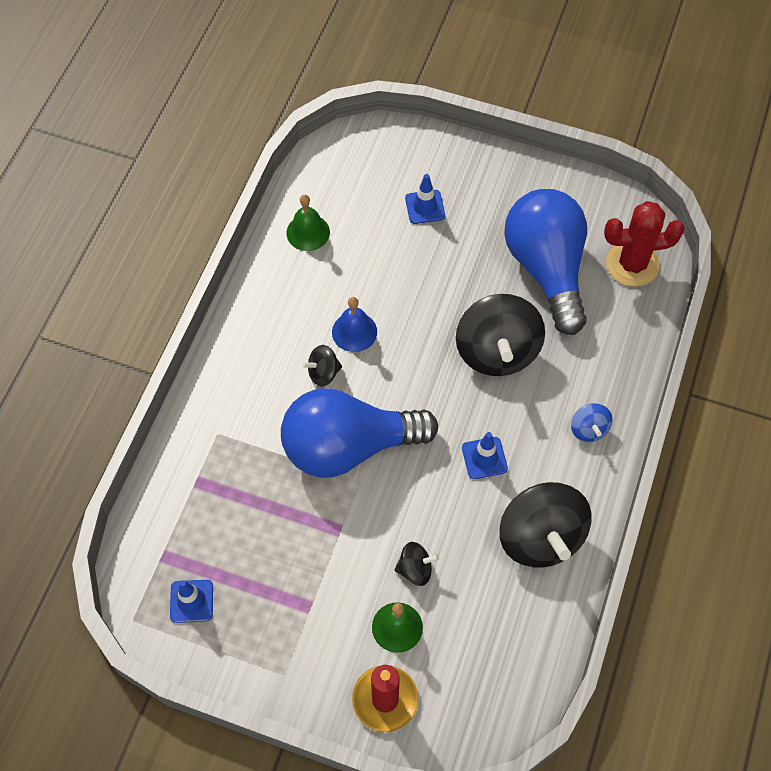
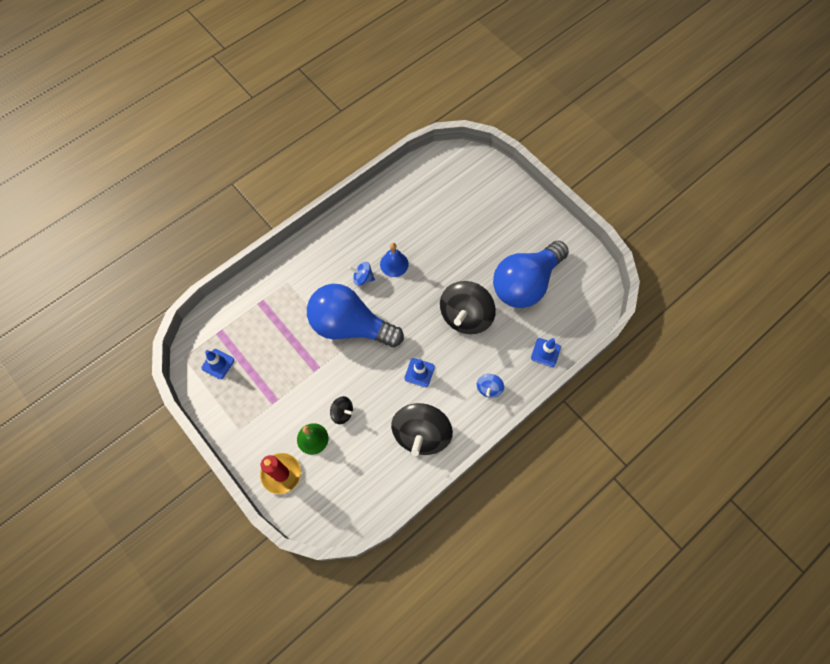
camera: 30 degrees right, 5 degrees up
green bell [286,195,330,251] -> none
black spinning top [302,345,342,386] -> blue spinning top [349,262,375,286]
blue traffic cone [405,174,445,224] -> blue traffic cone moved to [531,338,561,367]
blue light bulb [504,189,587,335] -> blue light bulb turned 150 degrees counterclockwise [493,241,569,308]
red cactus [604,201,685,287] -> none

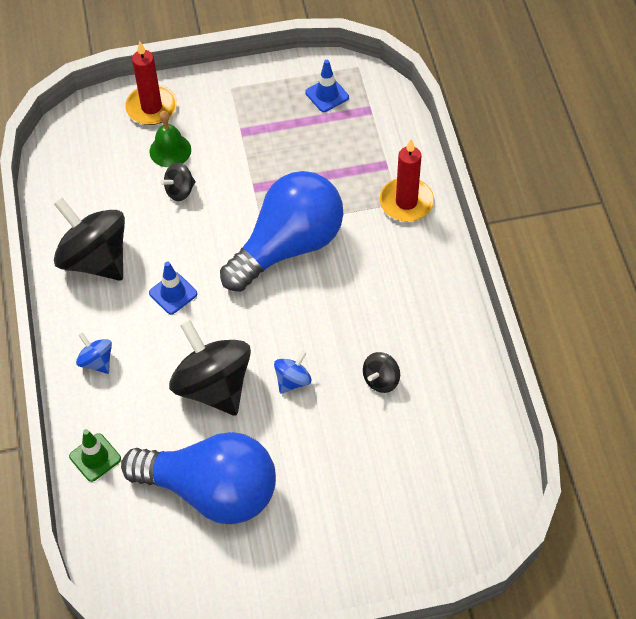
camera: 120 degrees right, 10 degrees down
blue spinning top [349,262,375,286] -> blue spinning top moved to [274,350,311,394]
blue bell [380,243,409,277] -> none
blue light bulb [493,241,569,308] -> blue light bulb turned 120 degrees clockwise [121,432,276,524]
blue traffic cone [531,338,561,367] -> green traffic cone [69,429,121,482]
none -> black spinning top [363,352,400,393]
none -> red candle [380,139,434,222]

